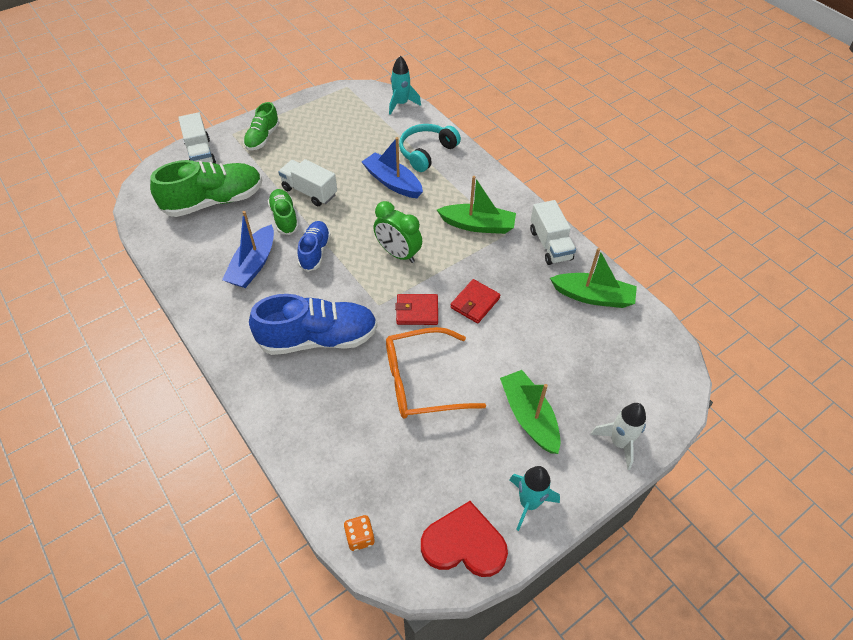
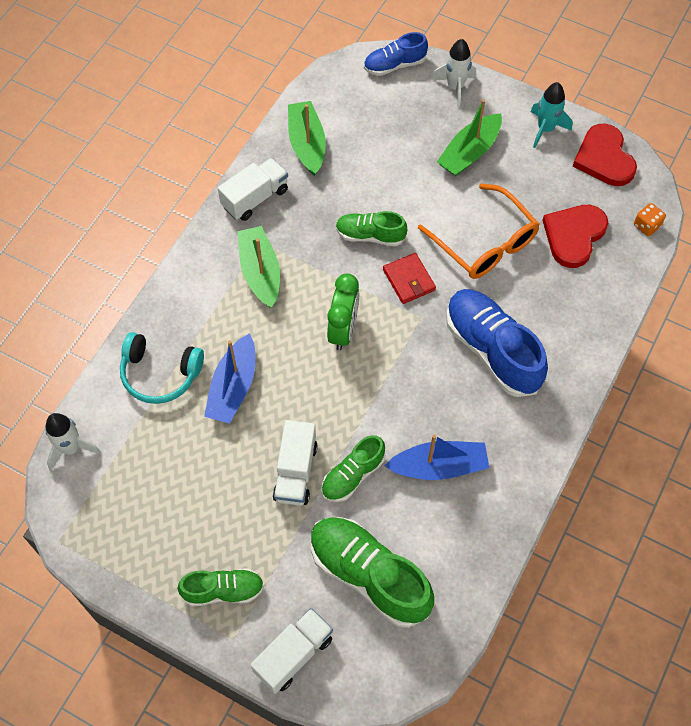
camera: 115 degrees left, 10 degrees up
blue shoe [297,221,331,272] -> blue shoe moved to [364,32,428,76]
turquoise rocket [389,56,421,115] -> white rocket [45,413,101,471]
red wallet [450,279,500,323] -> green shoe [336,211,407,246]
none -> red heart [543,205,608,268]

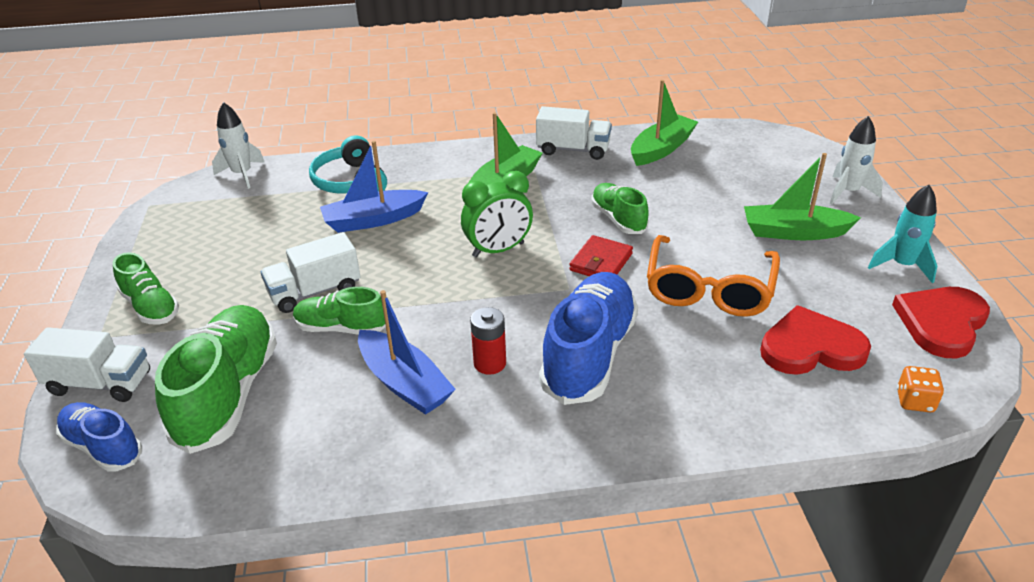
camera: 55 degrees right, 25 degrees down
blue shoe [364,32,428,76] -> blue shoe moved to [56,402,142,472]
none -> red battery [470,307,506,375]

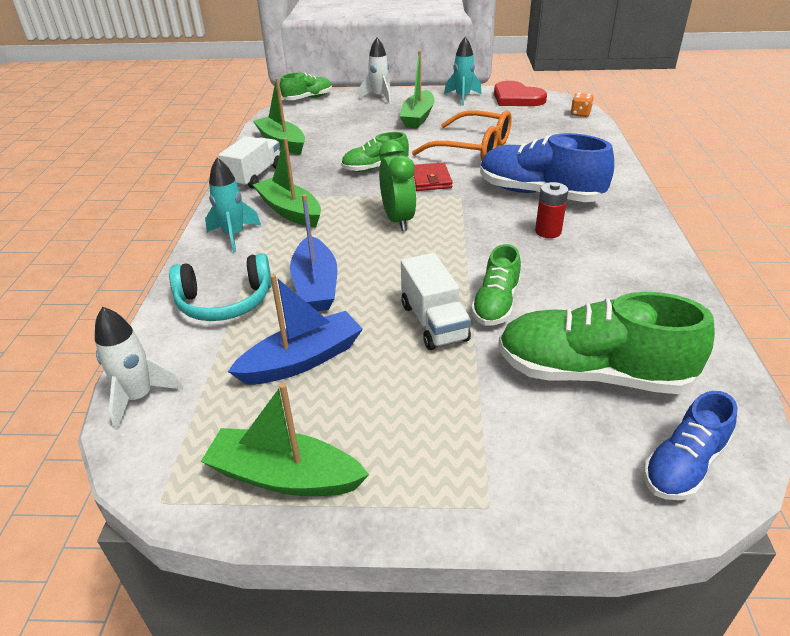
camera: 80 degrees left, 0 degrees up
white truck [24,327,150,402] -> none
green shoe [113,252,179,325] -> green shoe moved to [280,72,332,100]
blue boat [358,290,456,415] -> blue boat moved to [228,274,363,385]
red wallet [569,235,633,276] -> red wallet turned 45 degrees clockwise [413,163,453,191]
red heart [760,305,871,375] -> none
none -> green boat [201,383,369,496]
none -> turquoise rocket [205,158,261,252]

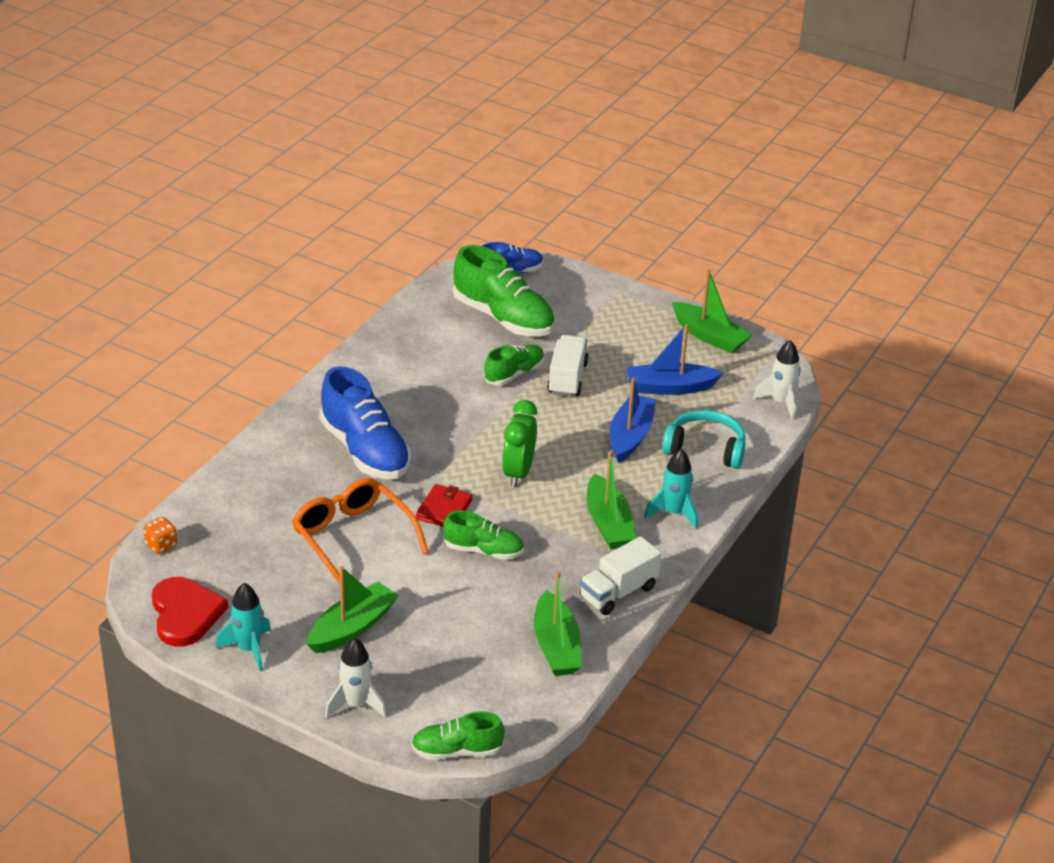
camera: 155 degrees left, 0 degrees up
red battery [535,182,568,238] -> none

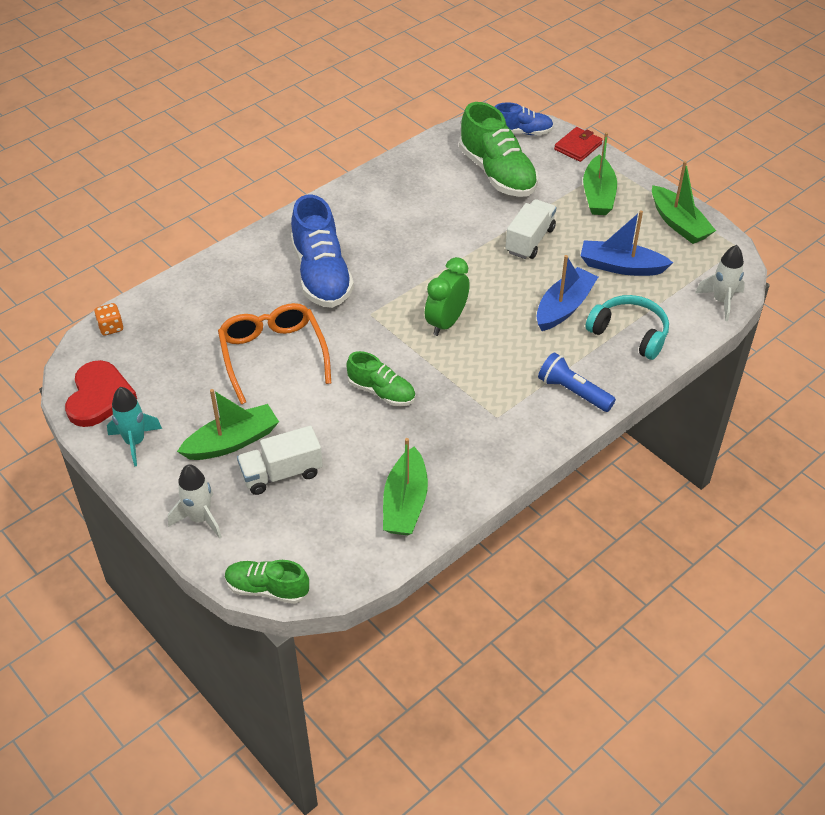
camera: 20 degrees right, 10 degrees up
red wallet [416,484,472,527] -> red wallet moved to [554,127,603,162]
green shoe [484,344,544,385] -> none
white truck [580,536,662,615] -> white truck moved to [237,426,323,495]
green boat [586,451,636,549] -> green boat moved to [583,132,617,215]
turquoise rocket [644,449,698,529] -> blue flashlight [538,352,616,412]

